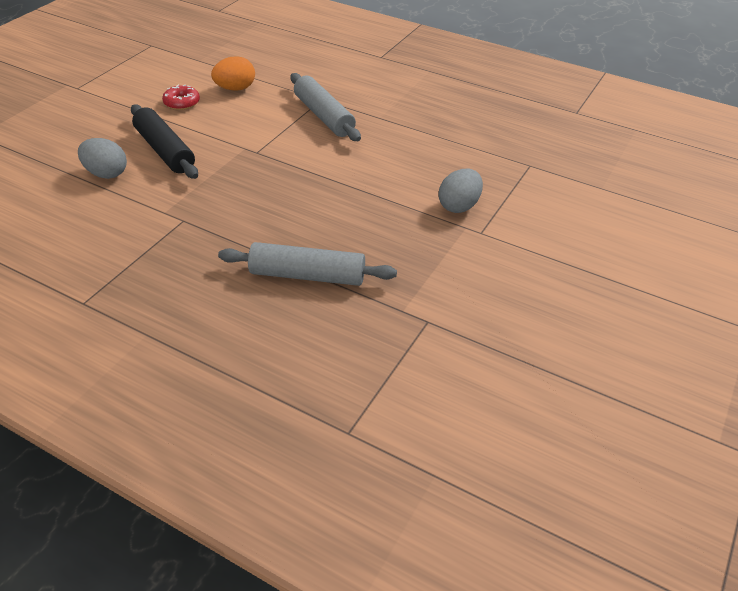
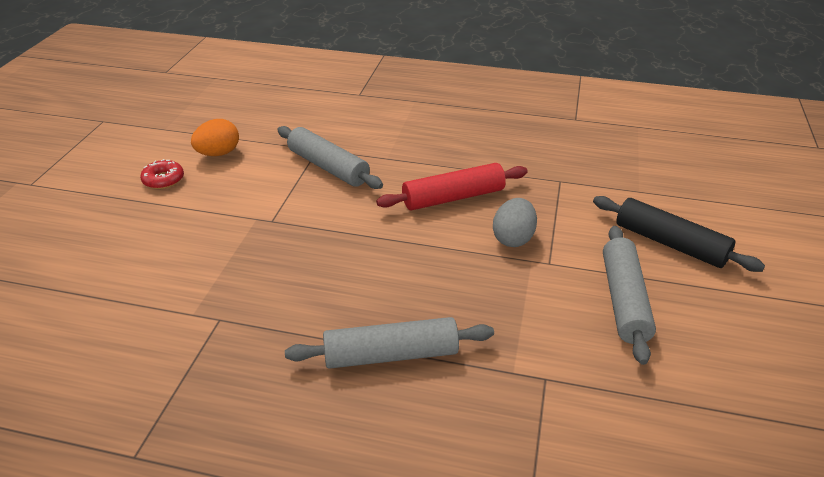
camera: 15 degrees left, 5 degrees down
grey egg [78,138,127,179] -> none
black rolling pin [131,104,198,179] -> black rolling pin moved to [593,196,765,272]
none -> red rolling pin [376,163,528,210]
none -> grey rolling pin [603,226,656,365]

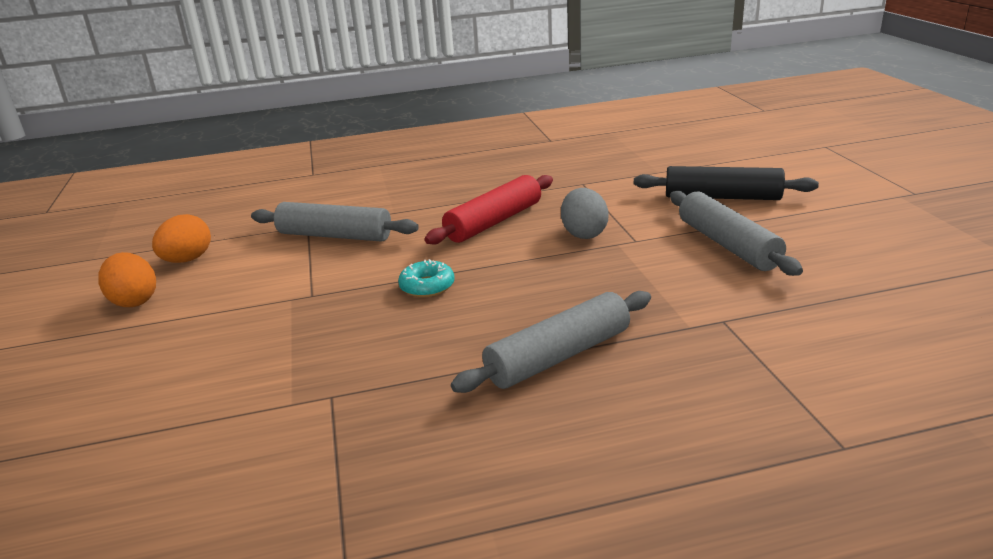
camera: 25 degrees left, 10 degrees down
red donut [140,159,184,189] -> orange egg [98,252,156,307]
none -> turquoise donut [398,259,455,297]

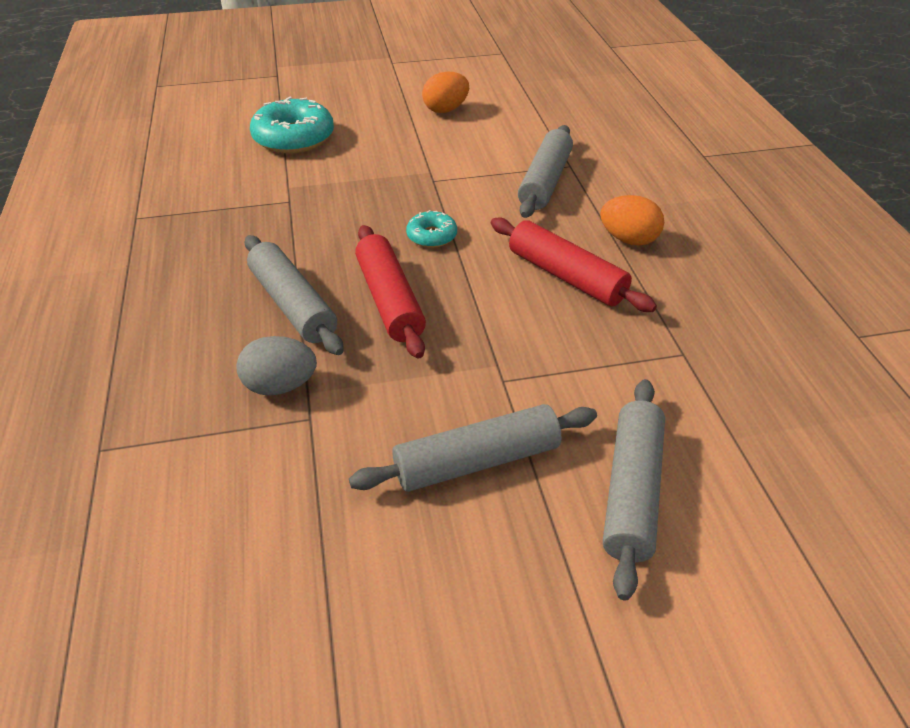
camera: 90 degrees right, 15 degrees up
orange egg [152,214,211,263] -> orange egg moved to [600,195,664,246]
grey egg [561,188,608,239] -> grey egg moved to [236,336,317,396]
black rolling pin [634,166,819,200] -> grey rolling pin [603,379,665,601]
none -> turquoise donut [250,97,334,153]
none -> red rolling pin [355,225,426,358]

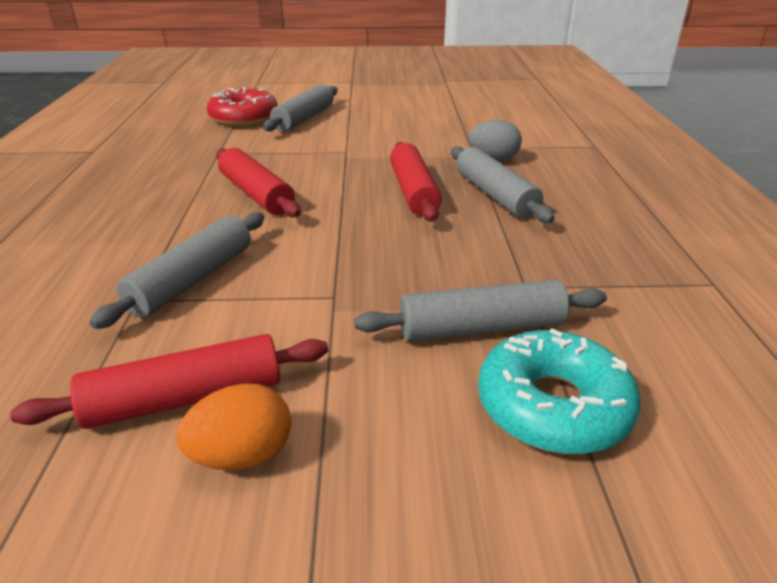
camera: 170 degrees left, 10 degrees down
grey rolling pin [349,404,597,492] -> grey rolling pin moved to [354,279,607,341]
turquoise donut [406,210,457,248] -> none
orange egg [600,195,664,246] -> none
none -> red rolling pin [10,334,328,429]
none -> red donut [207,87,278,126]

